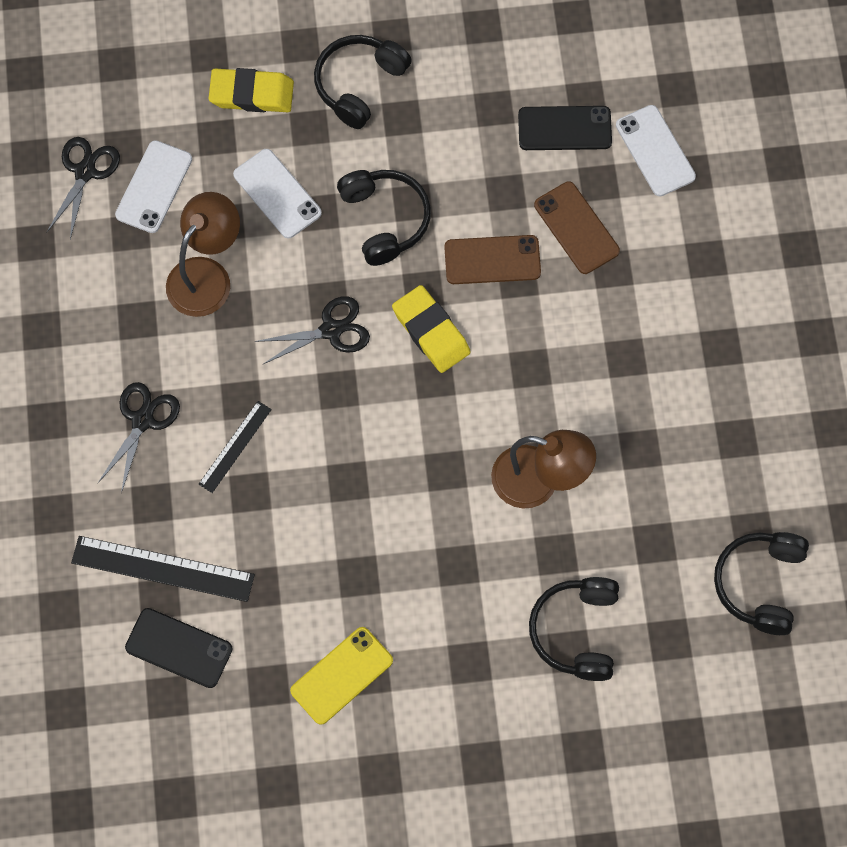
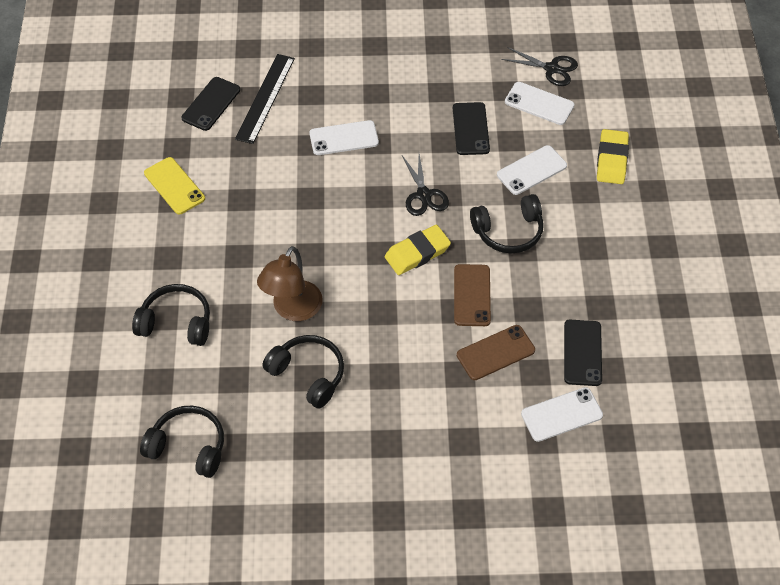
camera: 95 degrees right, 15 degrees down
black scissors [98,382,180,493] -> none
brown lamp [166,192,240,317] -> black phone [453,102,490,155]
black ruler [199,401,272,493] -> white phone [309,120,379,155]
black headphones [314,35,412,129] -> black headphones moved to [262,335,344,409]

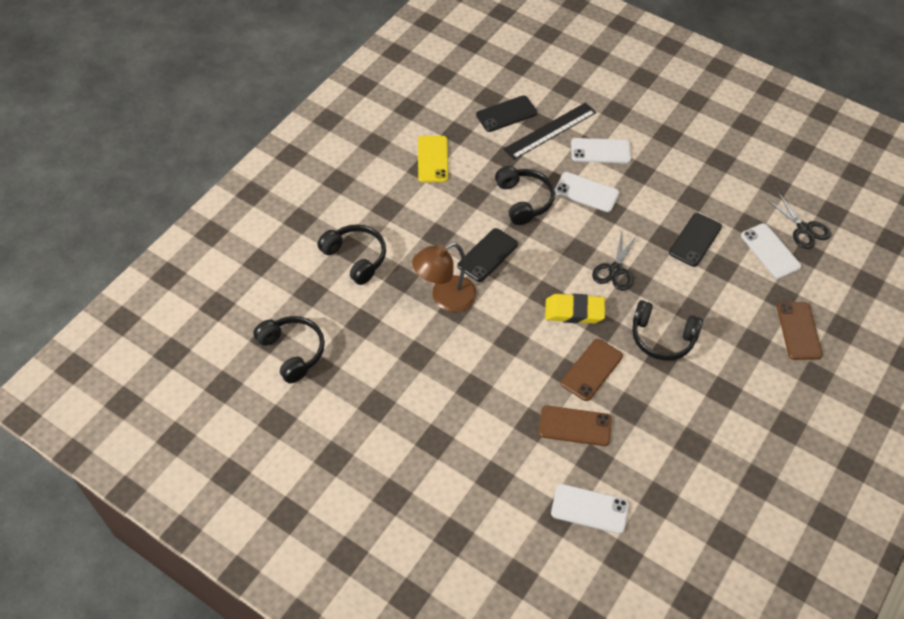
camera: 35 degrees right, 0 degrees up
black headphones [262,335,344,409] -> black headphones moved to [495,166,555,225]
white phone [497,145,567,195] -> white phone moved to [571,138,631,163]
black phone [564,320,602,386] -> black phone moved to [457,228,518,282]
yellow eraser [597,129,629,184] -> brown phone [777,302,823,360]

